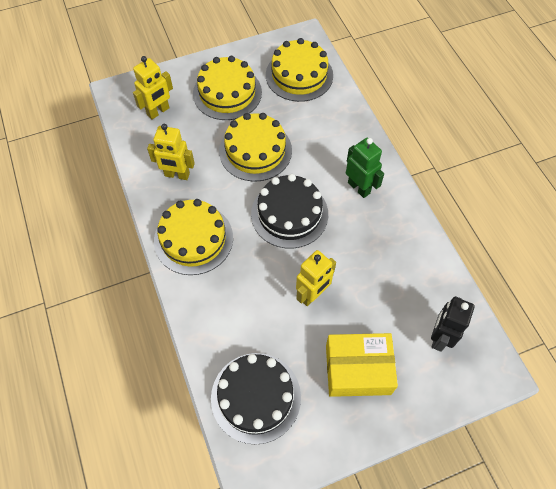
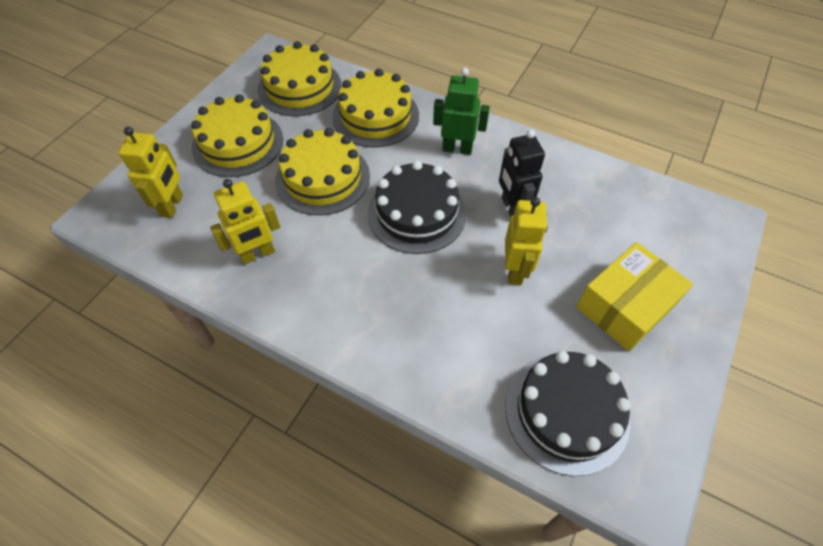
camera: 40 degrees left, 5 degrees down
yellow cake [154,199,233,275] -> yellow cake moved to [332,69,419,147]
black robot [431,296,475,352] -> black robot moved to [499,129,545,217]

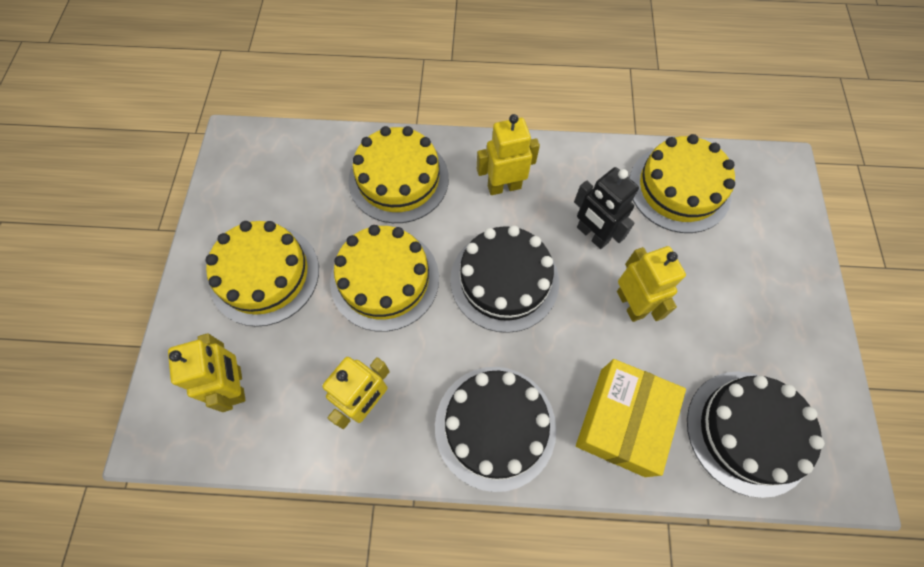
camera: 25 degrees left, 10 degrees up
yellow cake [258,41,342,116] -> yellow cake moved to [629,134,735,233]
green robot [433,67,490,155] -> yellow robot [477,114,540,195]
yellow box [576,242,693,351] -> yellow box moved to [576,359,686,477]
none -> black cake [435,367,556,492]

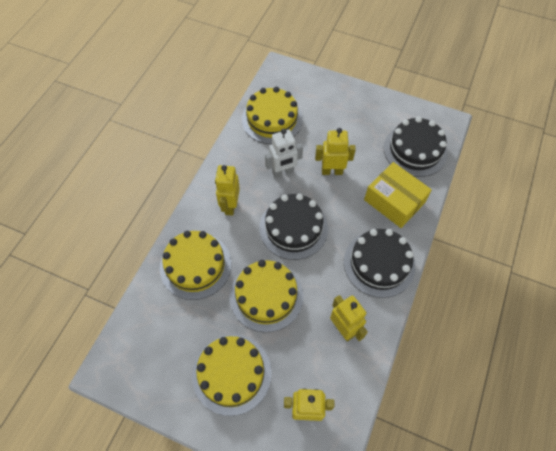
camera: 70 degrees left, 5 degrees down
black robot [574,167,639,249] -> white robot [265,129,303,178]

